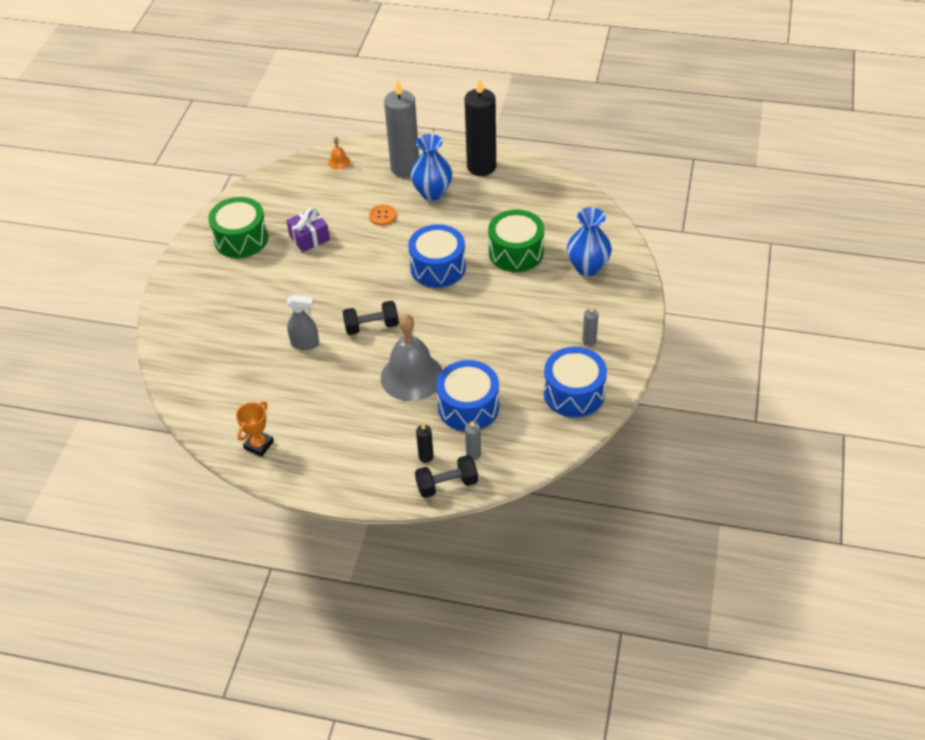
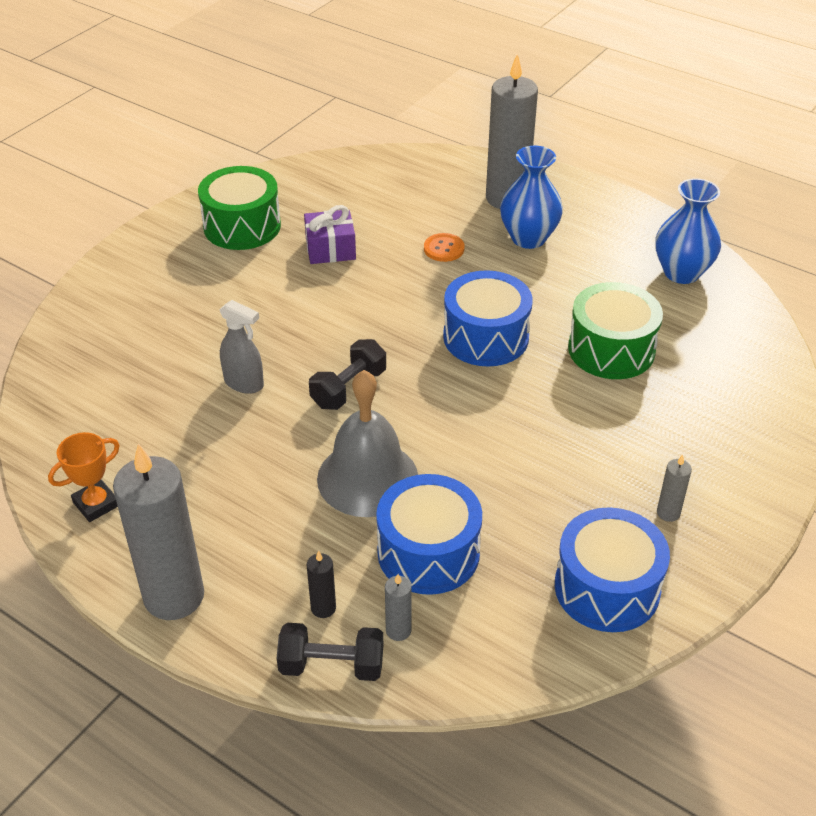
camera: 20 degrees right, 5 degrees down
orange bell [328,137,350,170] -> none
black dumbbell [343,301,399,335] -> black dumbbell turned 60 degrees counterclockwise [309,339,386,410]
black candle [464,77,496,176] -> none
blue vase [567,207,612,276] -> blue vase moved to [655,178,721,284]
none -> grey candle [113,444,204,620]

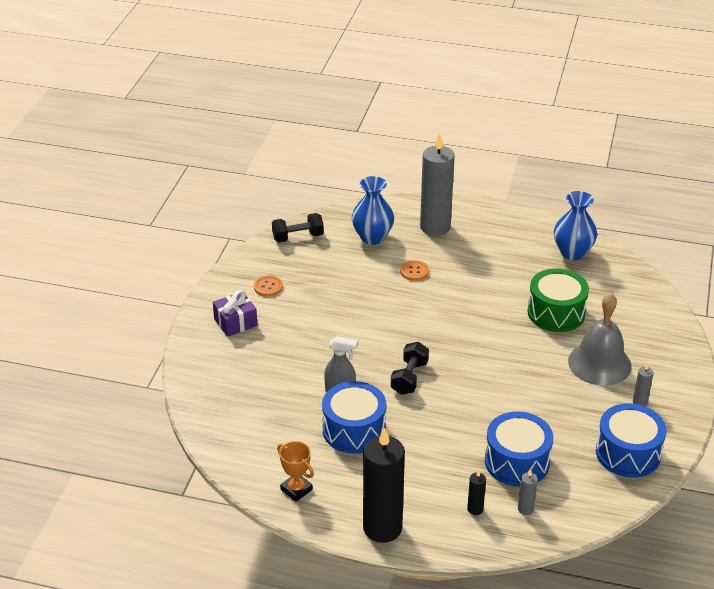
camera: 20 degrees left, 5 degrees down
orange trophy [48,432,120,522] -> orange trophy turned 75 degrees counterclockwise [277,441,314,502]
grey candle [113,444,204,620] -> black candle [363,427,405,543]
green drum [198,166,281,250] -> orange button [254,276,283,297]
black dumbbell [277,623,383,681] -> black dumbbell moved to [272,213,324,242]
purple gift [304,205,356,264] -> purple gift moved to [213,290,258,337]
grey bell [317,370,418,517] -> grey bell moved to [568,293,632,386]
blue drum [443,270,533,366] -> blue drum moved to [322,381,386,454]
blue vase [500,146,563,249] -> blue vase moved to [352,176,394,245]

